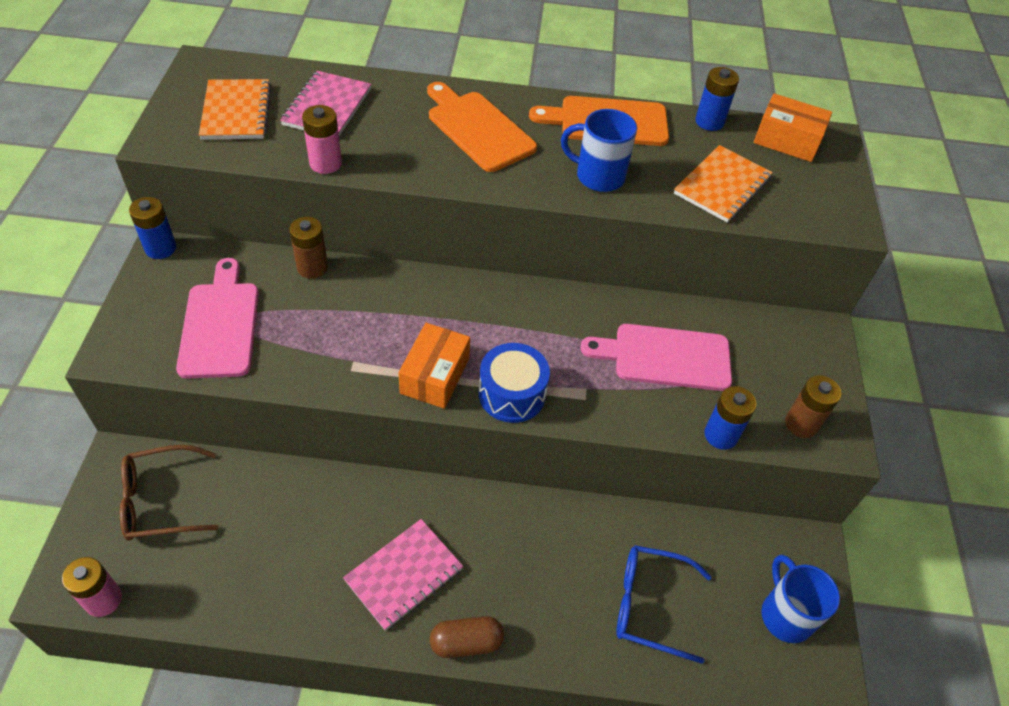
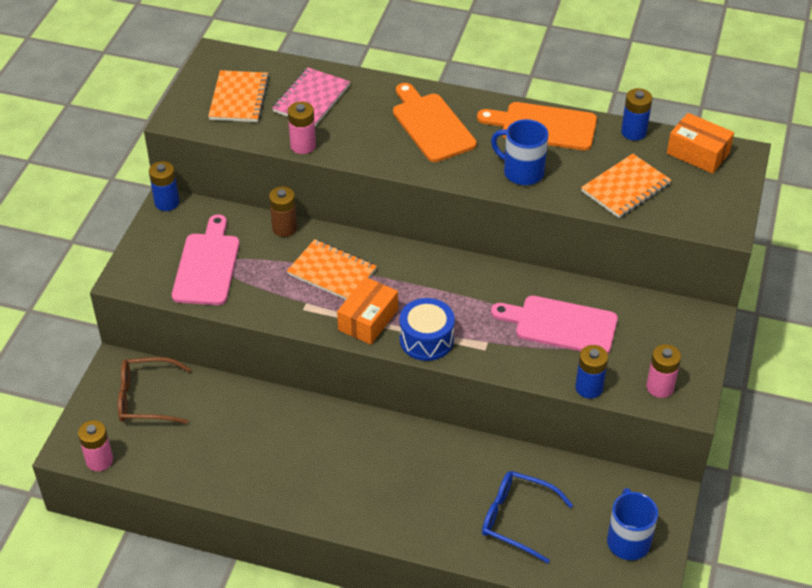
camera: 15 degrees right, 5 degrees down
pink notebook [343,519,463,631] -> none
brown capsule [430,616,504,658] -> none
brown battery [785,375,841,438] -> pink battery [646,344,681,398]
none -> orange notebook [287,239,377,300]

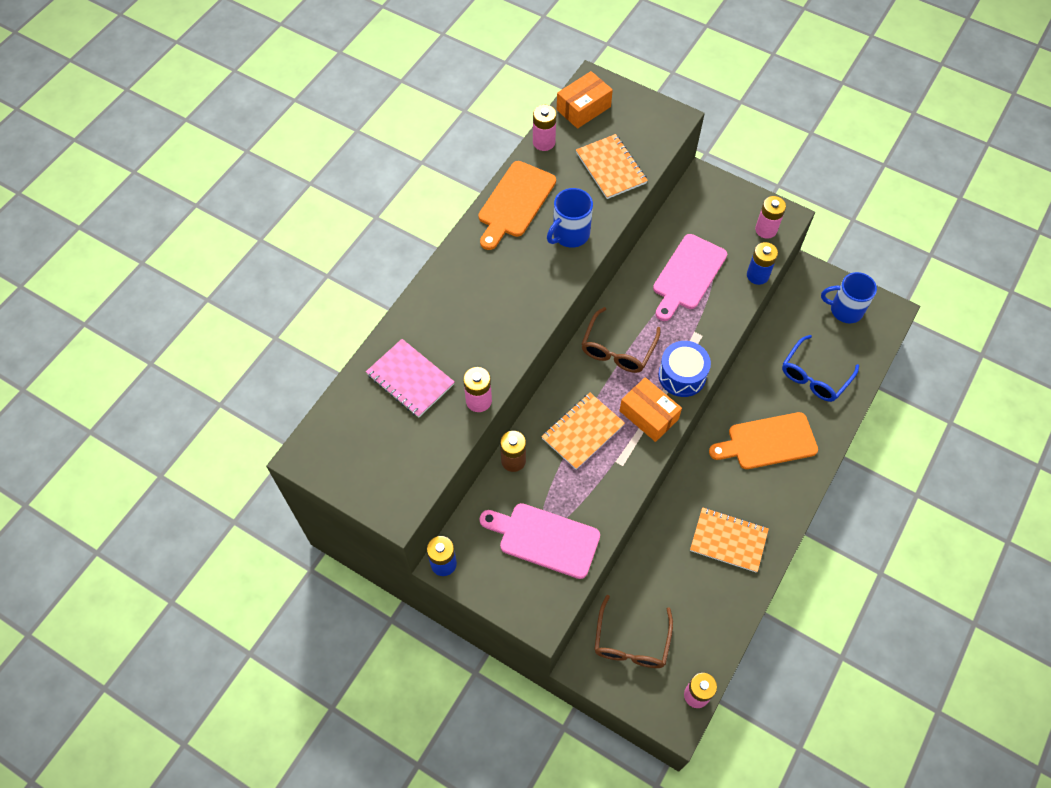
camera: 75 degrees left, 15 degrees up
orange notebook [208,70,269,122] -> orange notebook moved to [690,507,769,573]
orange cutting board [393,83,477,162] -> orange cutting board moved to [709,412,818,469]
blue battery [621,88,652,141] -> pink battery [533,105,557,151]
none -> brown glasses [581,307,661,373]

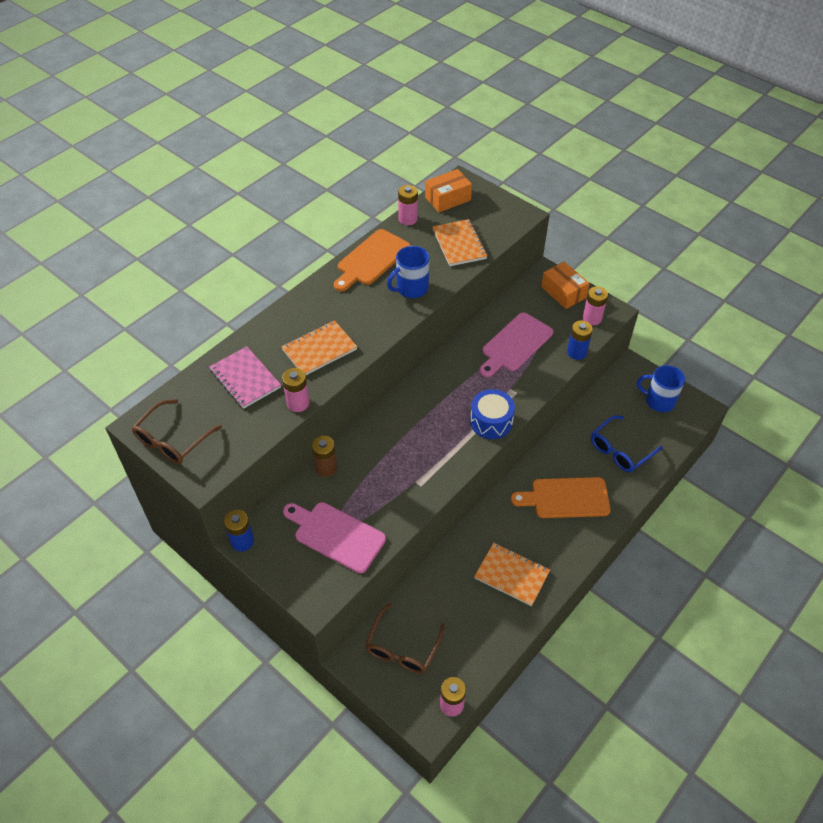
camera: 10 degrees right, 10 degrees down
orange notebook [541,393,625,470] -> orange notebook moved to [281,320,357,375]
brown glasses [581,307,661,373] -> brown glasses moved to [132,399,222,464]
orange box [619,377,682,442] -> orange box moved to [541,262,590,309]

